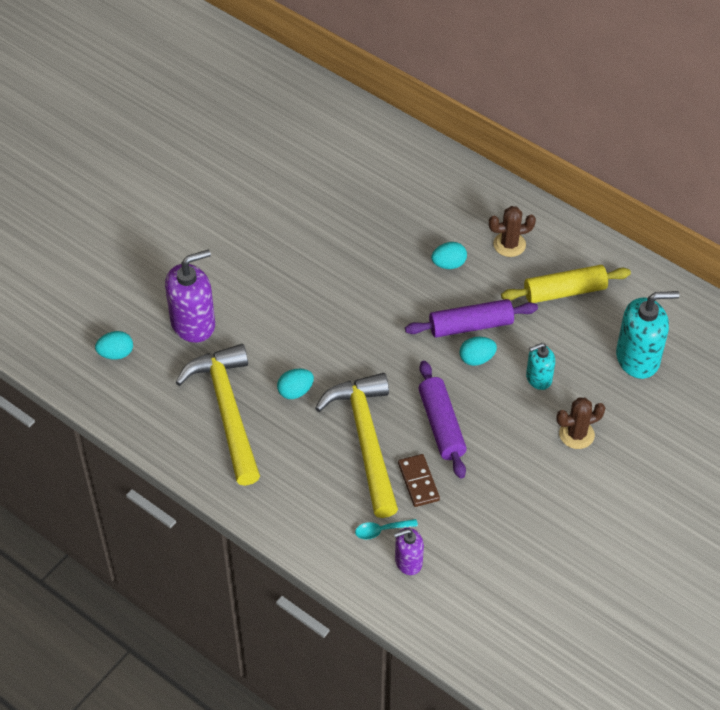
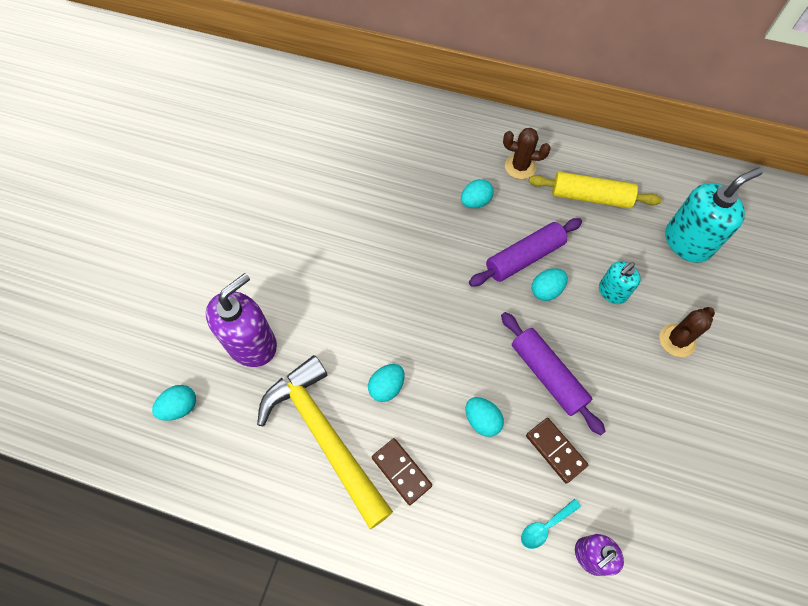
camera: 20 degrees left, 10 degrees up
yellow hammer [315,373,398,518] -> turquoise egg [466,397,504,437]
brown cactus [489,206,536,257] -> brown cactus turned 45 degrees clockwise [503,128,551,179]
yellow rolling pin [501,265,631,303] -> yellow rolling pin turned 45 degrees clockwise [528,172,662,209]
none -> brown domino [372,438,432,505]

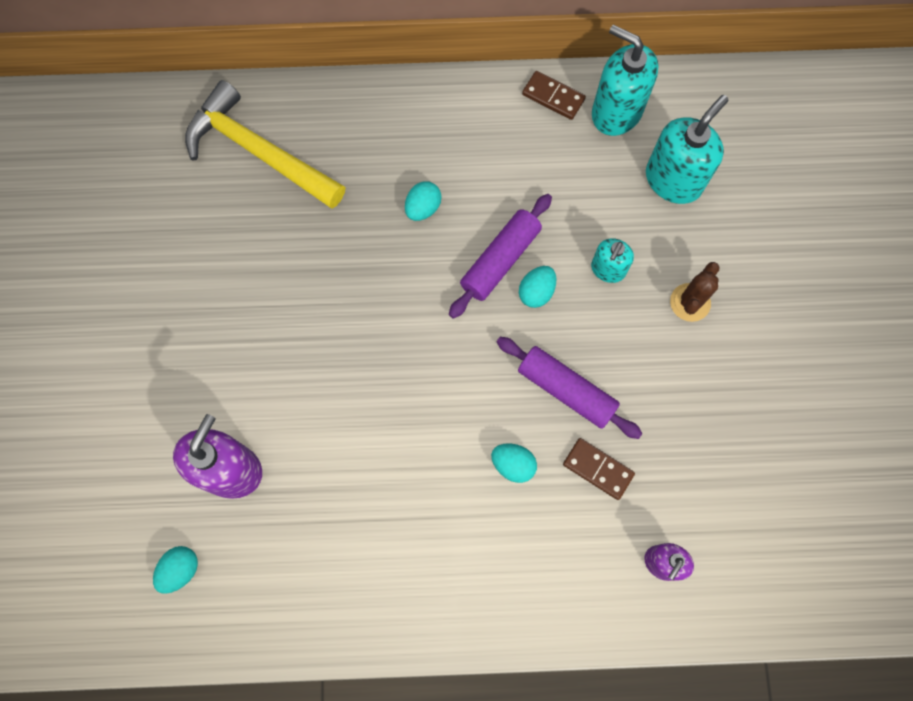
camera: 20 degrees left, 10 degrees up
yellow hammer [257,355,393,529] -> yellow hammer moved to [185,80,346,209]
turquoise egg [368,364,405,402] -> none
brown domino [372,438,432,505] -> brown domino moved to [522,71,586,120]
brown cactus [503,128,551,179] -> none
turquoise spoon [521,499,581,549] -> none
yellow rolling pin [528,172,662,209] -> none
none -> turquoise soap dispenser [592,25,659,136]

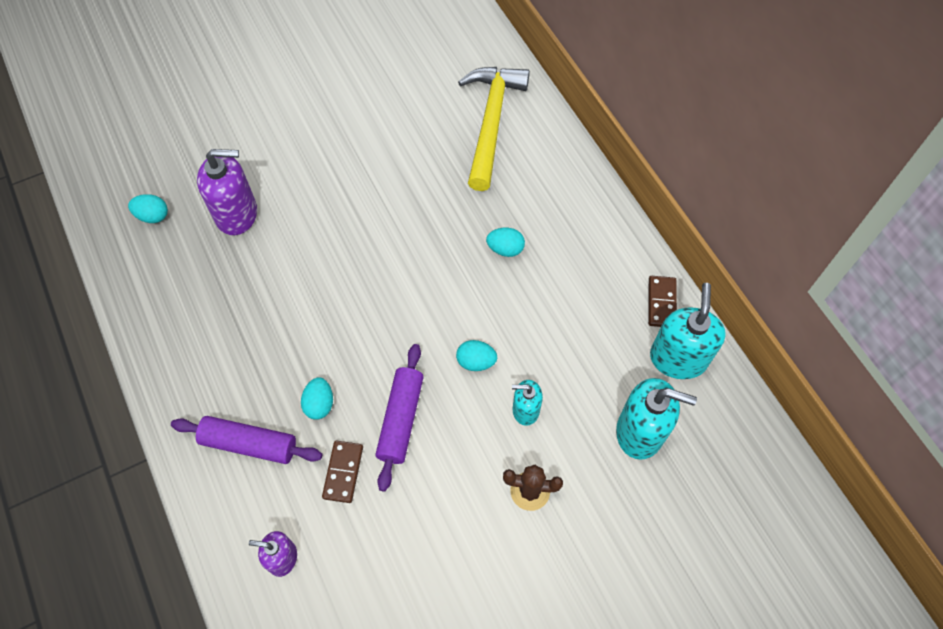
camera: 65 degrees right, 10 degrees down
purple rolling pin [449,194,552,319] -> purple rolling pin moved to [171,416,322,464]

